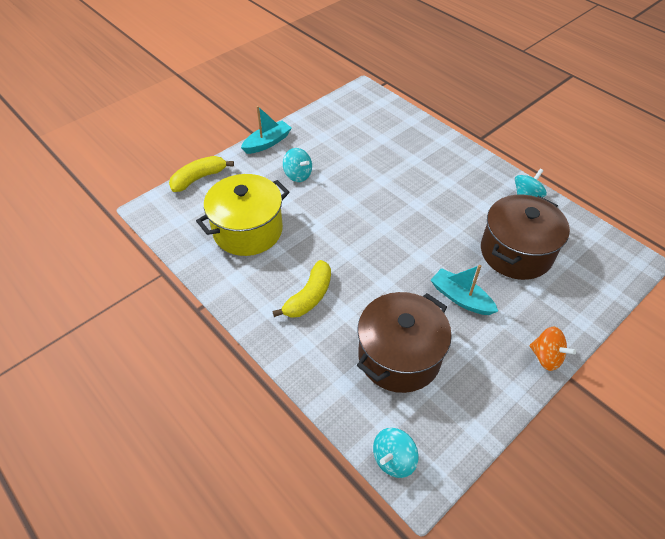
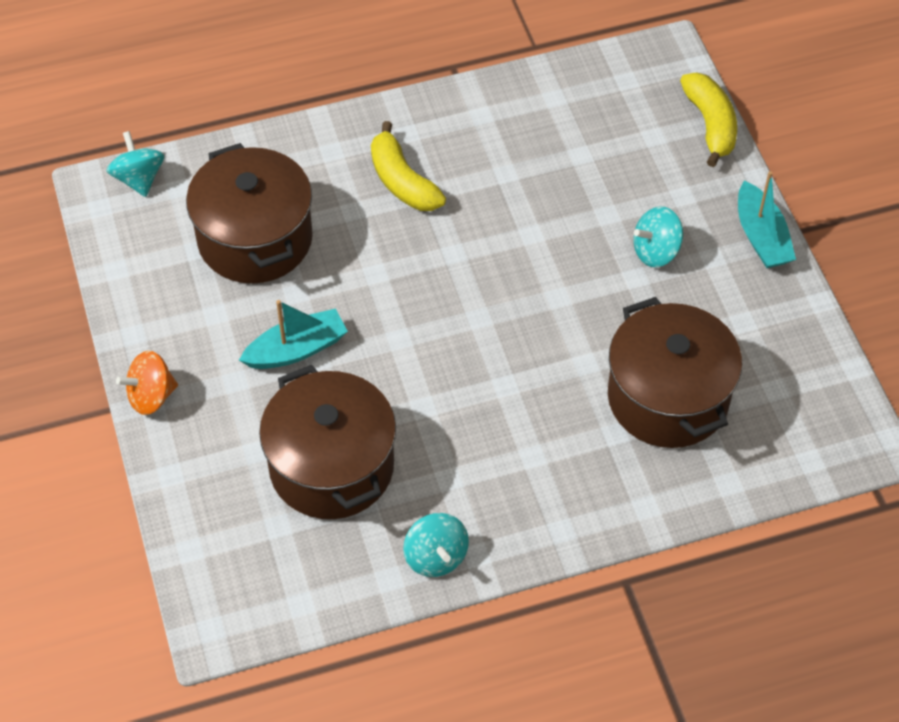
camera: 115 degrees right, 5 degrees up
yellow pot [196,174,289,256] -> none
none -> brown pot [608,297,742,448]

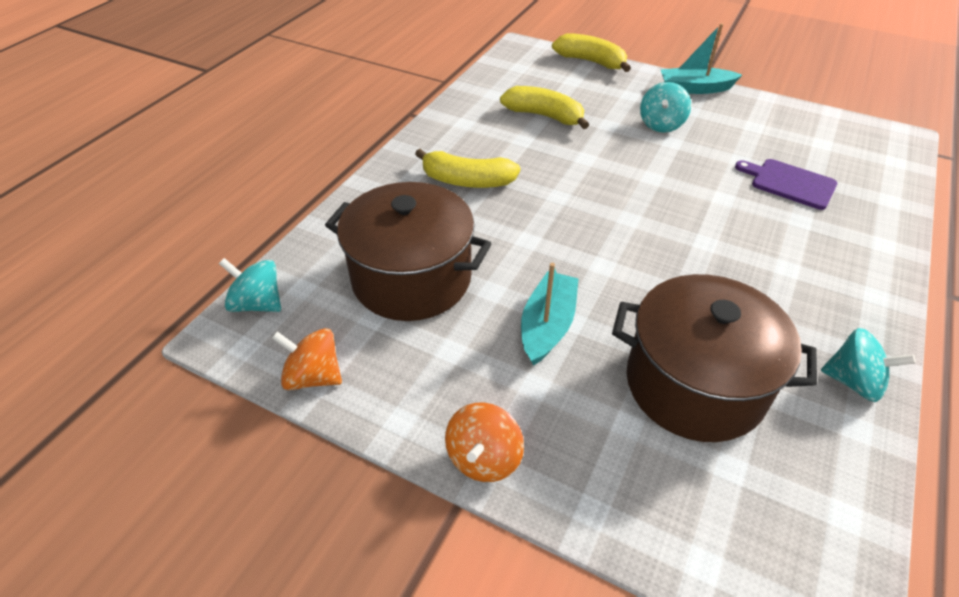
camera: 45 degrees left, 10 degrees down
brown pot [608,297,742,448] -> purple cutting board [735,159,837,210]
turquoise boat [738,171,796,268] -> turquoise boat turned 150 degrees clockwise [661,23,742,94]
none -> orange spinning top [272,328,342,390]
none -> yellow banana [500,86,589,129]

